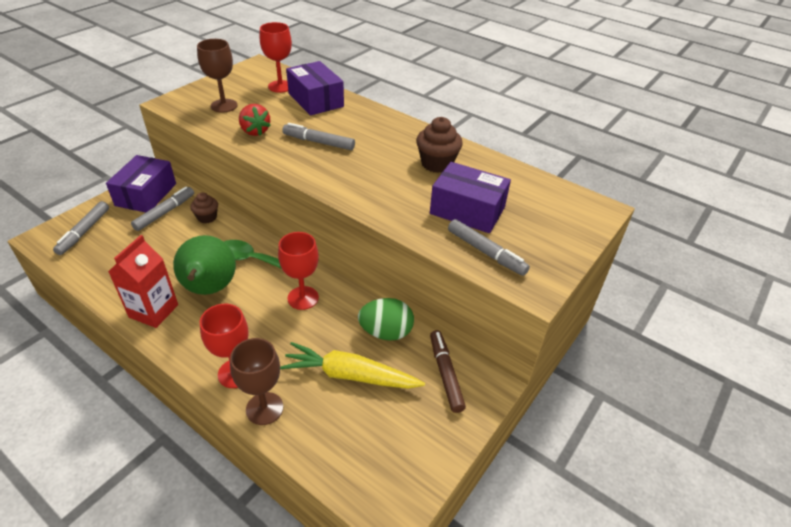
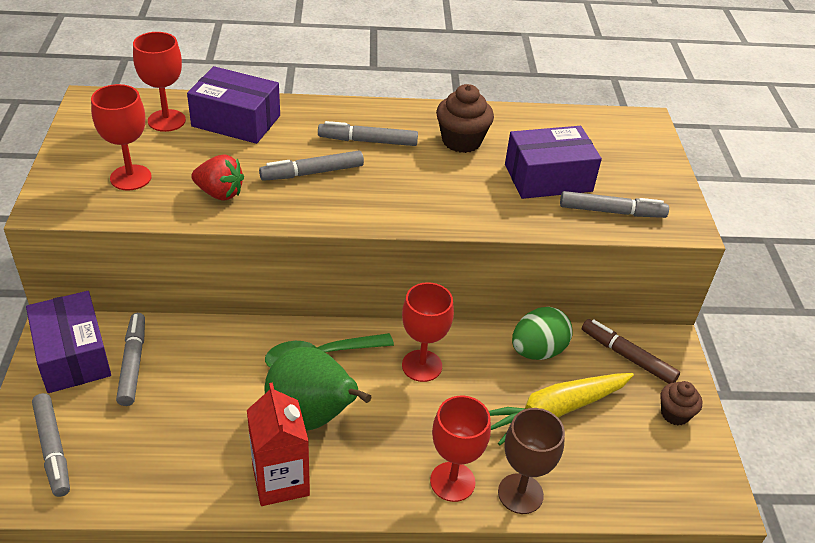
camera: 40 degrees left, 0 degrees up
brown cupcake [190,192,218,224] -> brown cupcake moved to [660,381,702,425]
brown goblet [197,39,238,113] -> red goblet [91,84,151,191]
none -> grey marker [318,121,418,146]

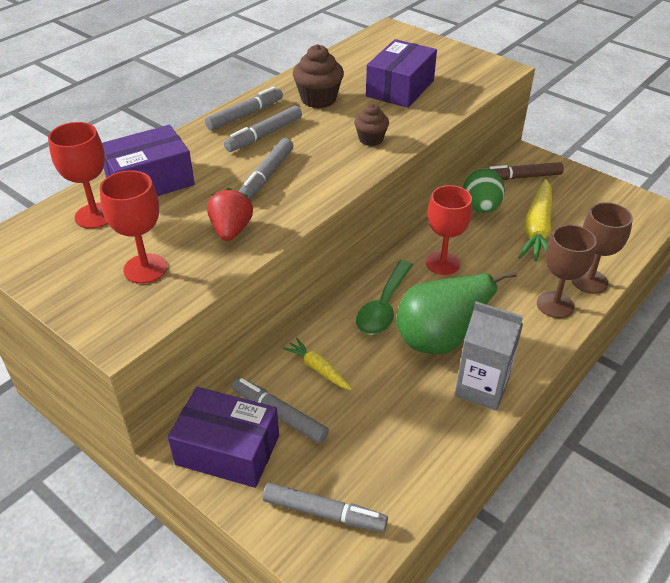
camera: 45 degrees left, 0 degrees up
red strawberry [191,155,244,201] -> red strawberry turned 60 degrees counterclockwise [207,188,253,241]
red carton [247,382,310,506] -> grey carton [455,302,523,411]
red goblet [430,396,491,502] -> brown goblet [537,225,597,318]
grey marker [560,191,669,218] -> grey marker moved to [205,86,283,131]
brown cupcake [660,381,702,425] -> brown cupcake moved to [354,104,389,146]
none -> yellow carrot [283,338,352,390]

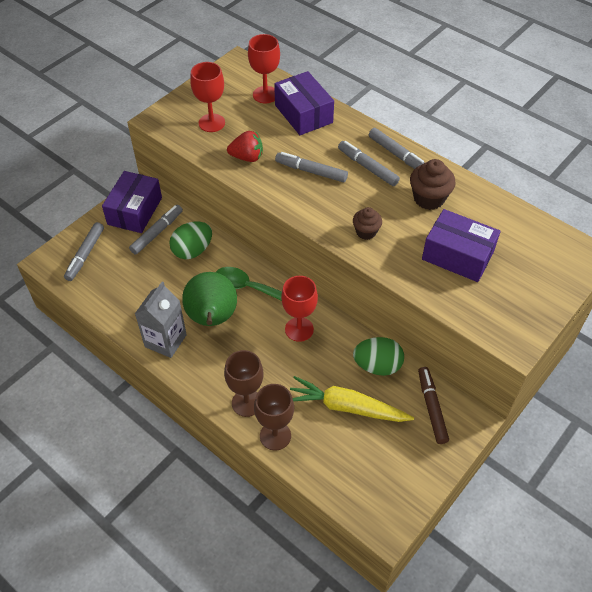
camera: 90 degrees right, 10 degrees up
yellow carrot [283,338,352,390] -> green egg [169,222,212,259]

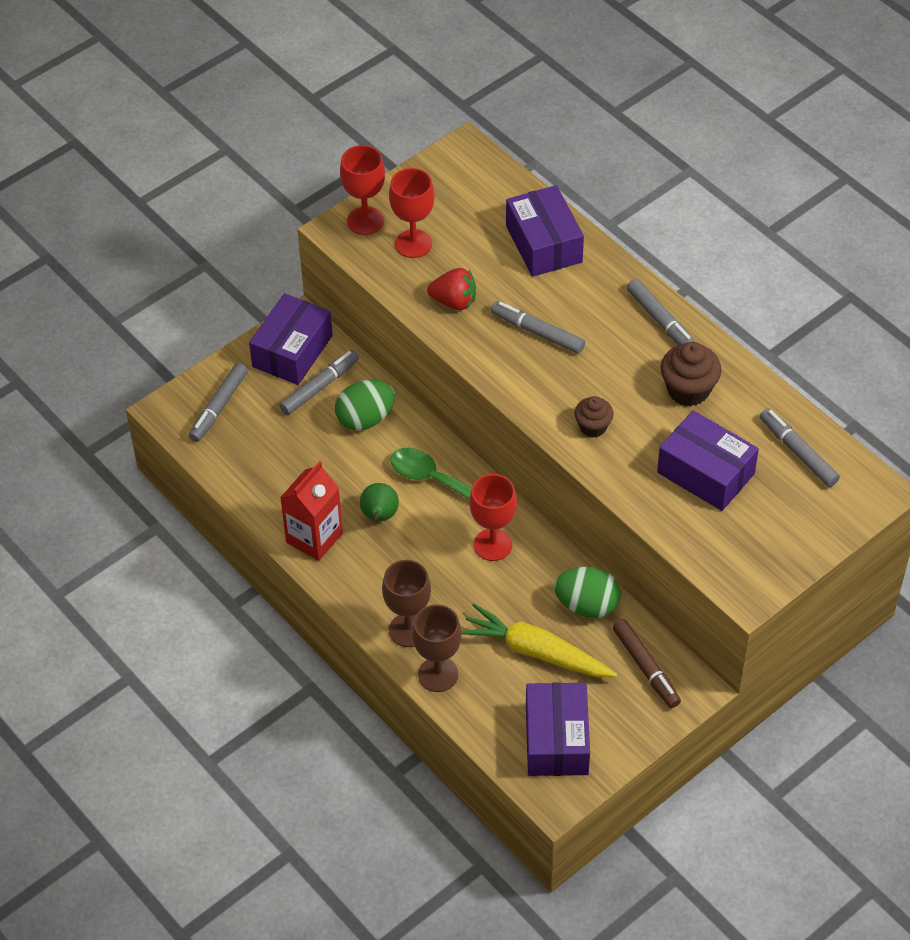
camera: 10 degrees right, 0 degrees up
grey carton [135,282,187,358] -> red carton [280,461,343,561]
green pear [182,272,237,326] -> green pear [360,483,399,521], size x0.54
red goblet [248,34,280,103] -> red goblet moved to [340,145,385,235]
grey marker [338,141,400,186] -> grey marker moved to [760,408,840,487]
brown marker [418,367,449,444] -> brown marker turned 150 degrees clockwise [613,619,681,708]
none -> purple box [526,683,590,776]

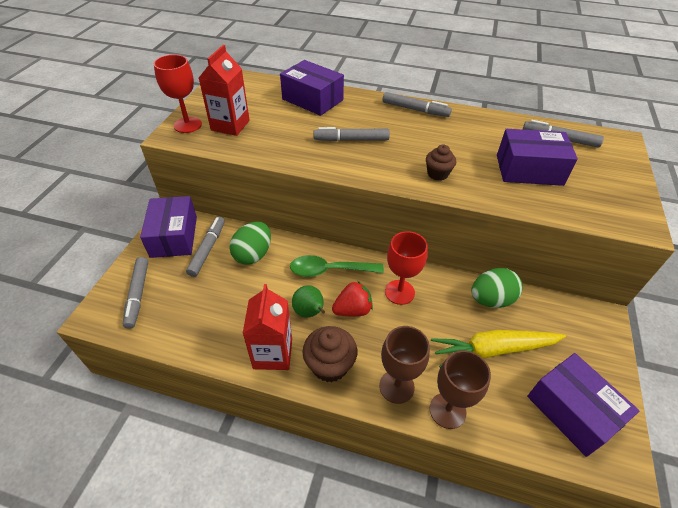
camera: 35 degrees left, 5 degrees down
red goblet [389,168,435,258] -> red carton [199,45,250,136]
red strawberry [427,268,476,310] -> red strawberry moved to [332,281,373,316]
brown marker [613,619,681,708] -> none
brown cupcake [660,342,722,406] -> brown cupcake moved to [302,326,357,382]

